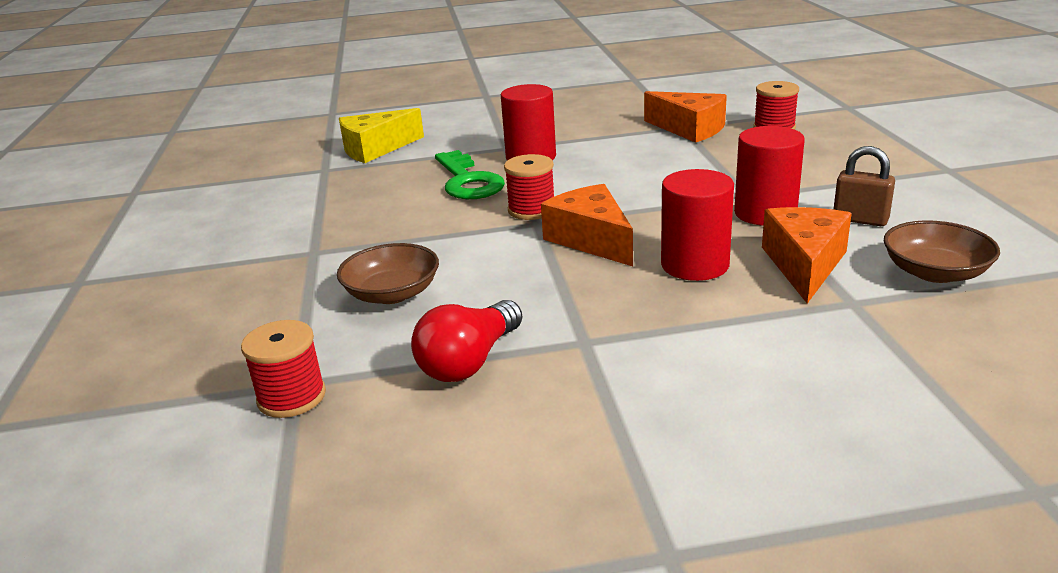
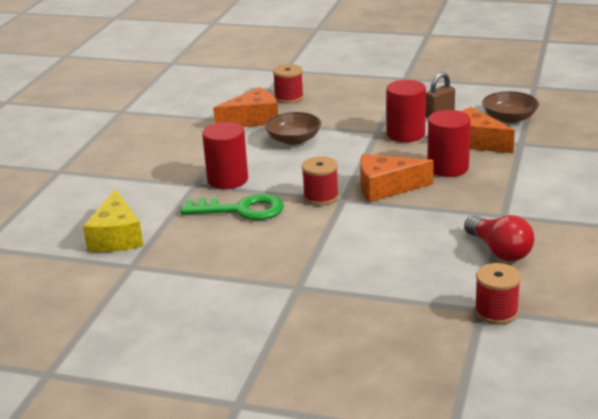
camera: 65 degrees left, 0 degrees up
brown bowl [337,243,439,304] -> brown bowl moved to [265,112,321,145]

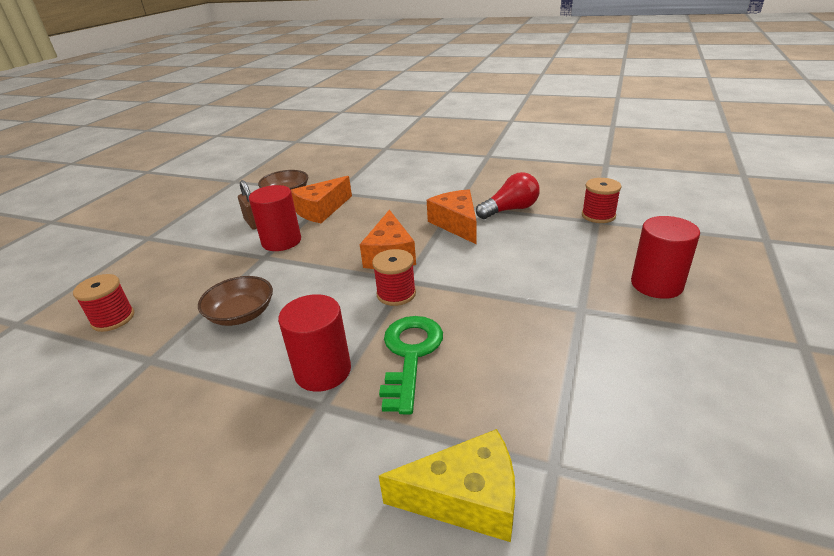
camera: 85 degrees left, 5 degrees up
orange cheese [213,87,278,127] -> orange cheese moved to [427,189,477,244]
red cylinder [428,110,471,177] -> red cylinder moved to [631,216,700,299]

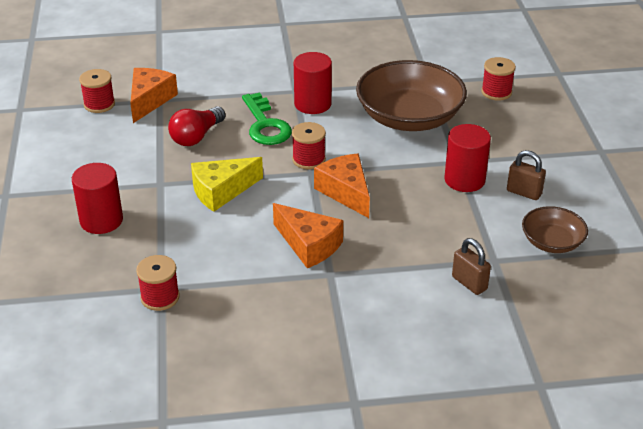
camera: 150 degrees right, 5 degrees up
brown bowl [198,276,273,326] -> brown bowl [356,60,467,131], size x1.94
orange cheese [291,176,352,223] -> orange cheese moved to [130,68,178,123]
yellow cheese [379,429,515,542] -> yellow cheese moved to [191,157,263,212]
red light bulb [476,172,540,219] -> red light bulb moved to [168,106,226,146]
none -> red spool [79,69,115,113]
none -> brown padlock [452,238,491,295]

